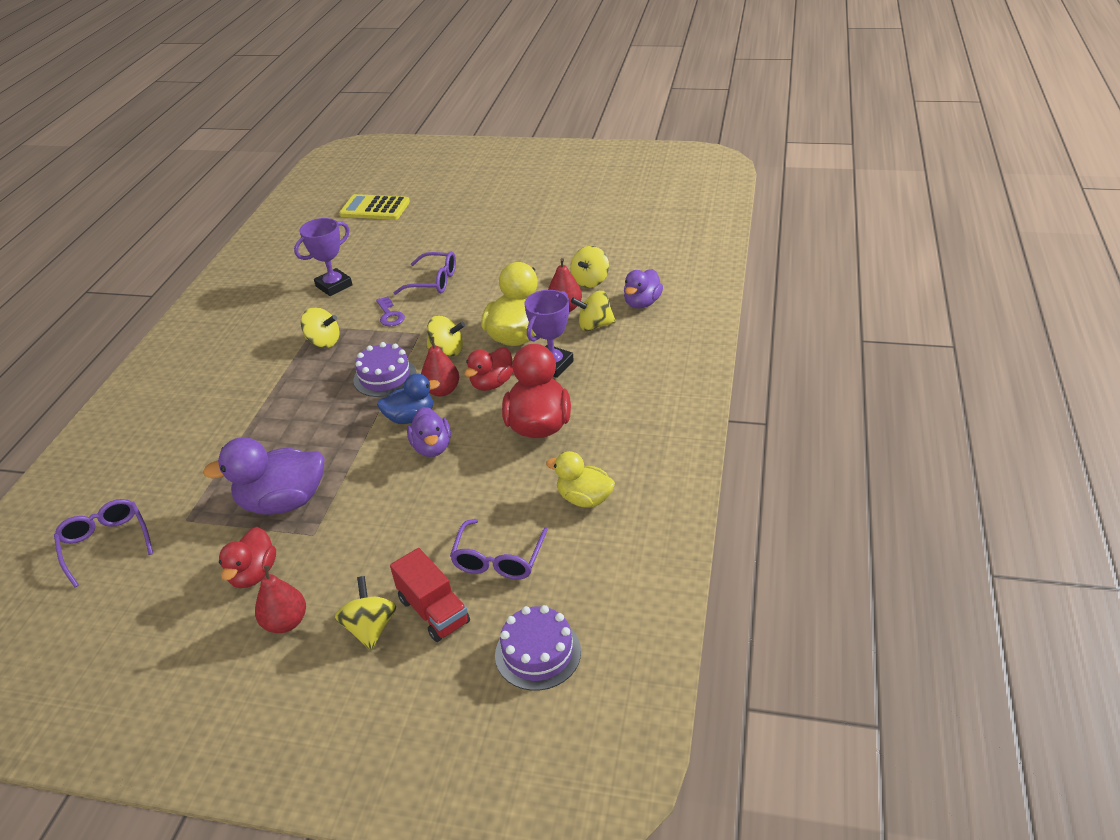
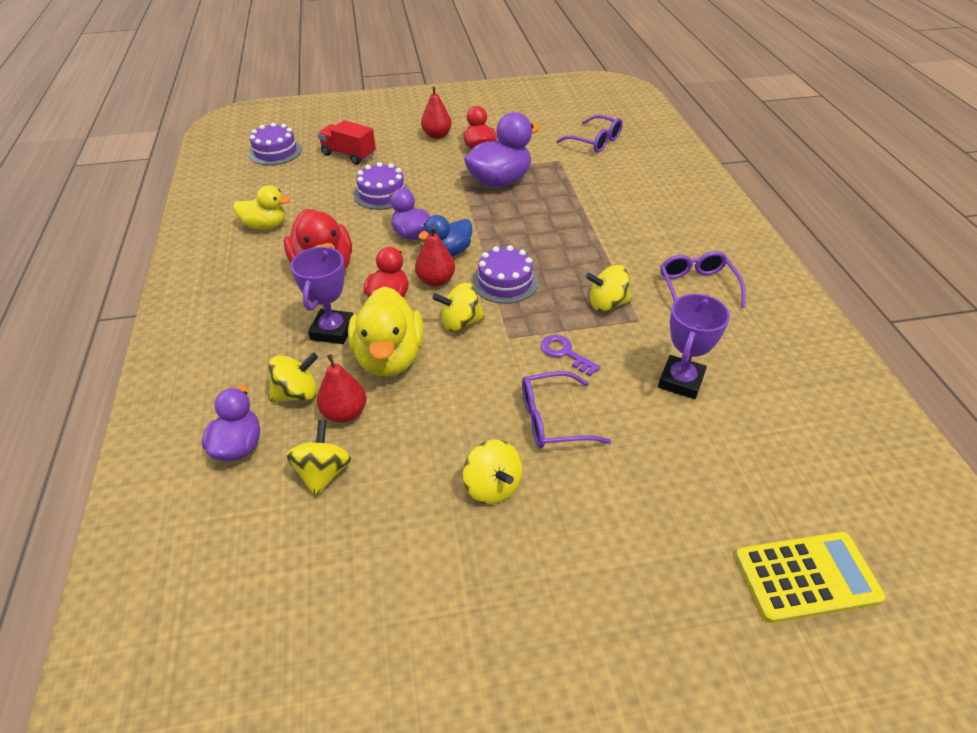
camera: 155 degrees right, 5 degrees up
yellow spinning top [335,576,396,650] -> yellow spinning top moved to [463,440,522,504]
purple glasses [450,519,548,580] -> purple glasses moved to [660,251,746,308]
none -> purple cake [354,162,410,210]

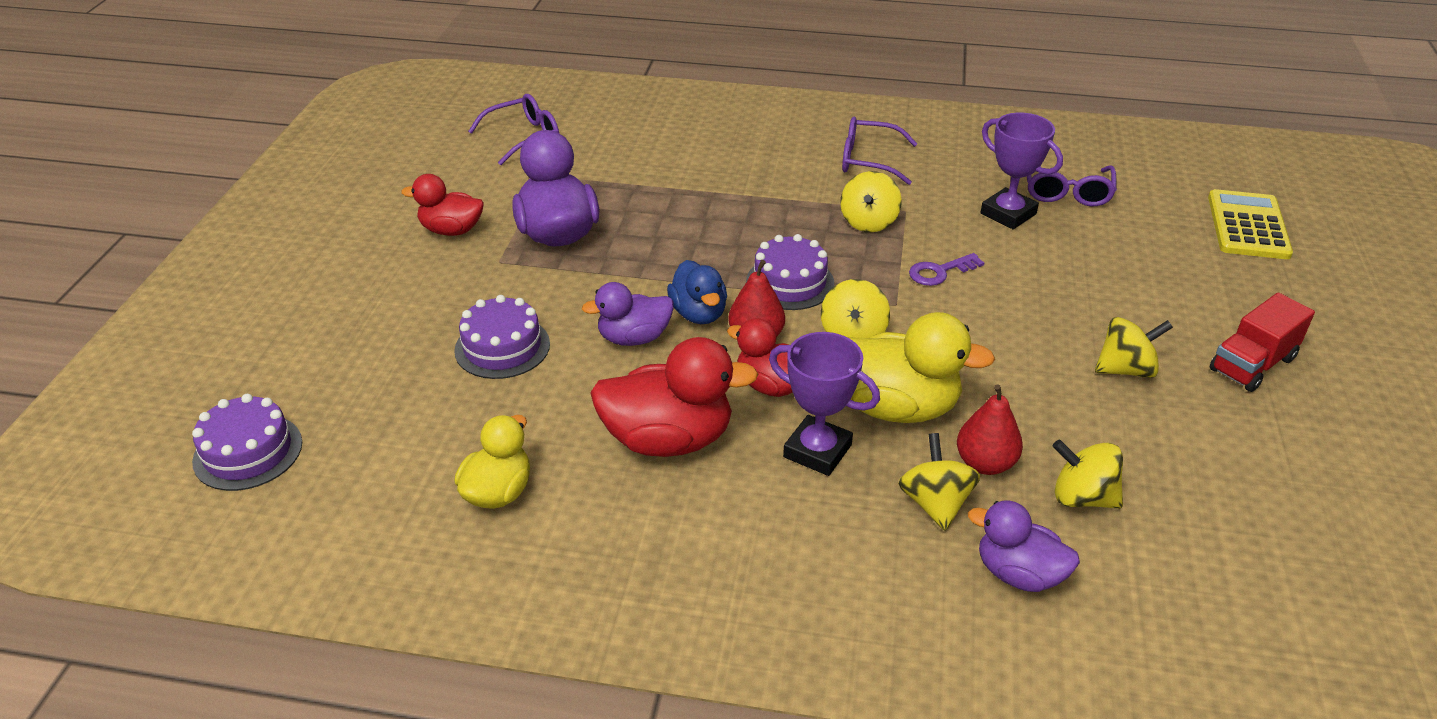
camera: 70 degrees left, 5 degrees down
red truck [318,120,376,165] -> red truck moved to [1210,293,1315,392]
red pear [421,86,452,139] -> none
purple glasses [522,371,611,448] -> purple glasses moved to [1027,166,1117,206]

